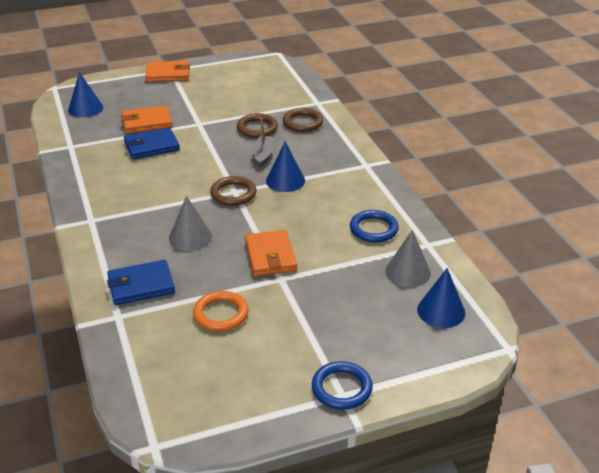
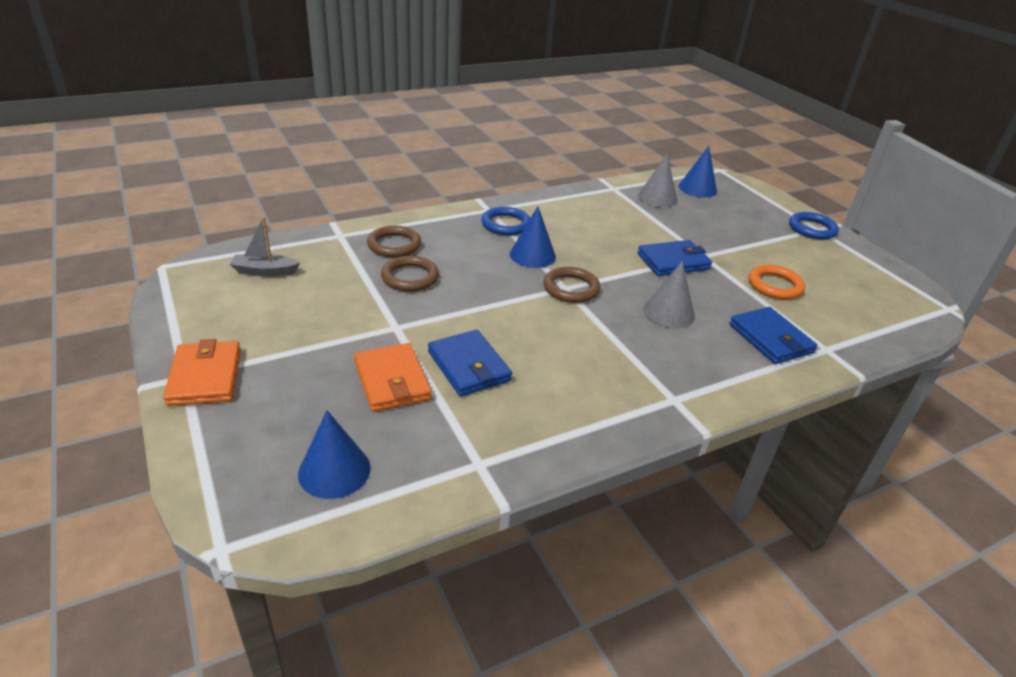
camera: 100 degrees left, 0 degrees up
orange wallet [245,230,297,276] -> blue wallet [637,240,712,276]
grey boat [252,118,274,167] -> grey boat moved to [230,217,300,276]
blue ring [350,210,399,243] -> blue ring moved to [481,207,530,235]

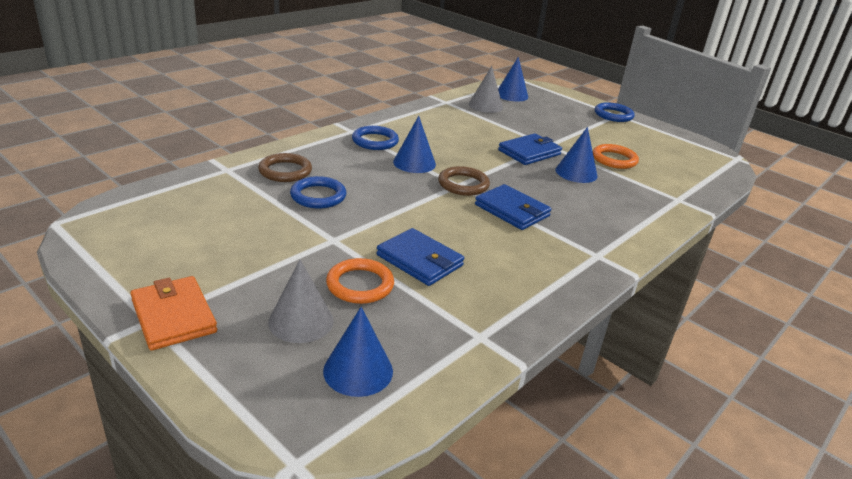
camera: 20 degrees left, 5 degrees down
grey boat [230,217,300,276] -> none
orange wallet [354,343,432,412] -> orange ring [326,258,394,304]
brown ring [381,256,439,292] -> blue ring [290,176,347,209]
grey cone [643,261,695,328] -> grey cone moved to [268,259,334,343]
blue wallet [729,307,817,364] -> blue wallet moved to [475,184,552,230]
none -> blue cone [556,127,598,183]

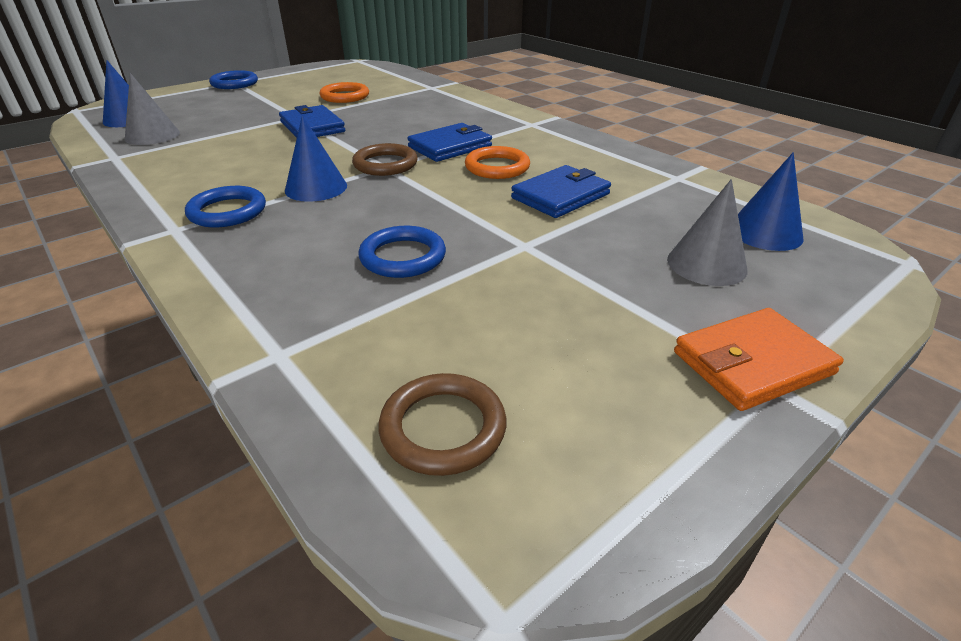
camera: 80 degrees left, 5 degrees up
brown ring [258,153,312,182] -> brown ring moved to [378,373,507,476]
orange ring [326,258,394,304] -> orange ring moved to [465,146,530,179]
blue cone [556,127,598,183] -> none

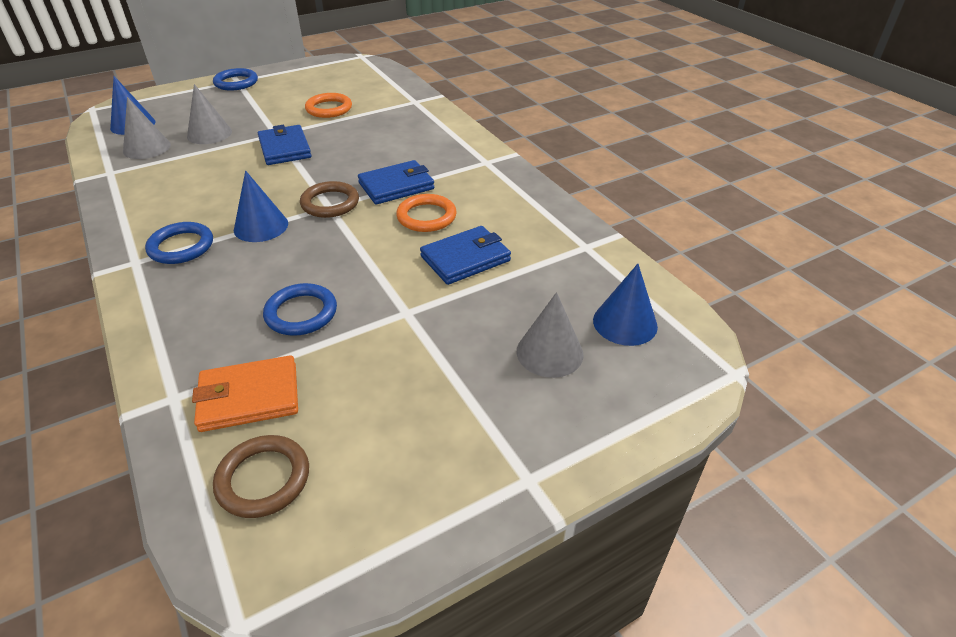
camera: 10 degrees right, 5 degrees up
orange wallet [674,308,844,411] -> orange wallet moved to [192,355,298,432]
none -> grey cone [187,84,232,144]

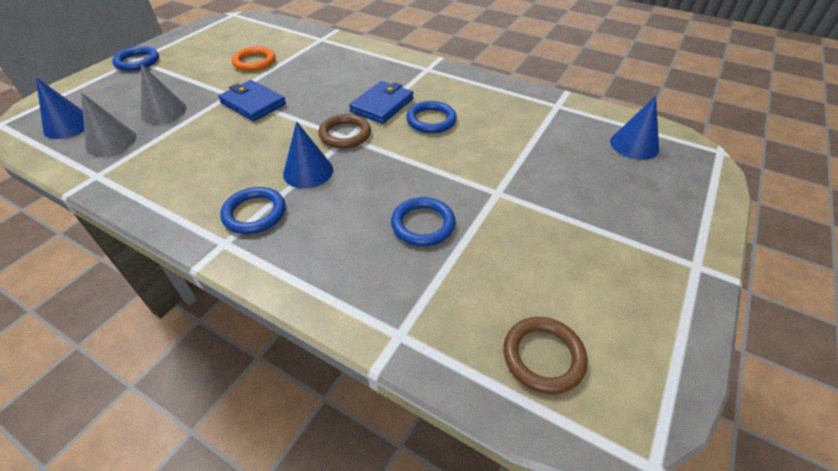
camera: 30 degrees left, 5 degrees up
orange wallet [192,355,298,432] -> none
orange ring [396,194,457,232] -> blue ring [406,101,457,133]
blue wallet [420,226,511,285] -> none
grey cone [517,292,584,378] -> none

